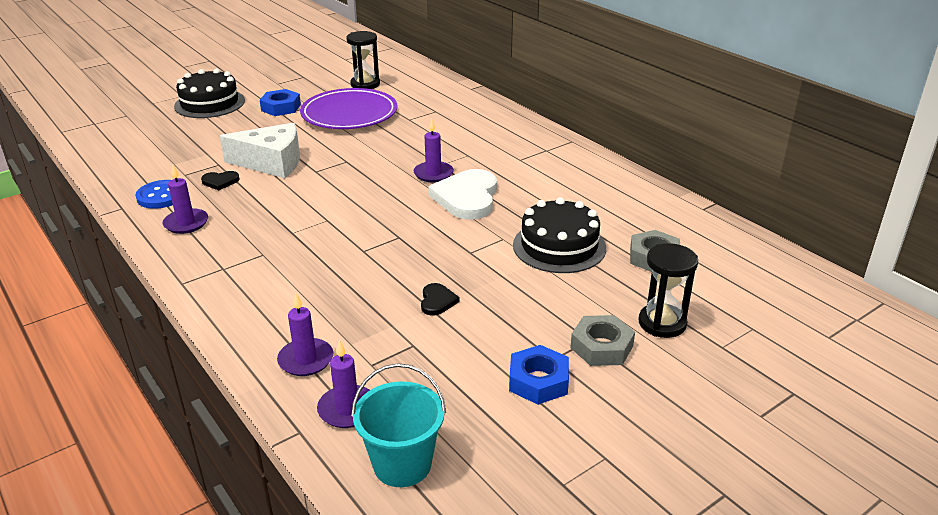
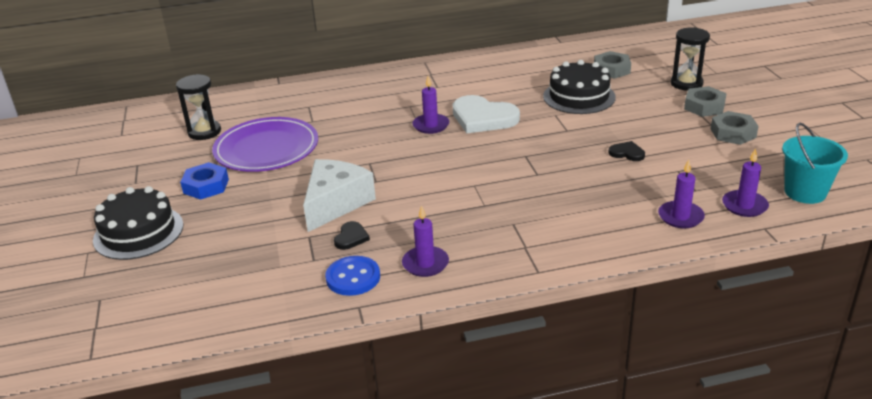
camera: 65 degrees left, 0 degrees up
blue nut [509,345,569,405] -> grey nut [710,111,759,145]

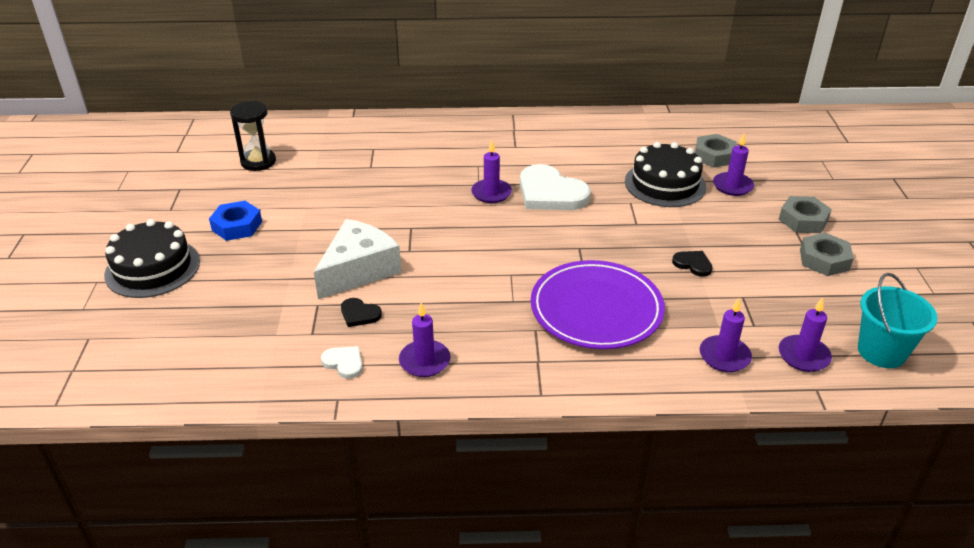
camera: 10 degrees right, 5 degrees up
purple plate [212,117,318,172] -> purple plate moved to [531,260,665,349]
blue button [325,256,380,296] -> white heart [321,346,363,379]
black heart [334,221,370,250] -> black heart turned 90 degrees clockwise [341,298,382,327]
black hourglass [671,27,710,91] -> none
none -> purple candle [713,134,754,196]

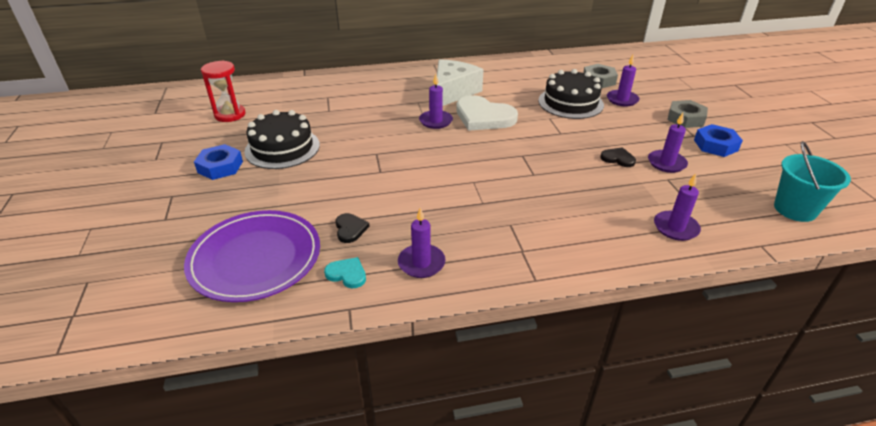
camera: 10 degrees left, 0 degrees up
black cake [104,219,200,298] -> black cake moved to [244,110,320,169]
black hourglass [230,101,276,171] -> red hourglass [201,60,245,122]
white cheese [314,219,402,299] -> white cheese moved to [437,59,484,106]
white heart [321,346,363,379] -> turquoise heart [324,257,366,289]
black heart [341,298,382,327] -> black heart turned 120 degrees counterclockwise [335,213,370,243]
purple plate [531,260,665,349] -> purple plate moved to [184,210,320,302]
purple candle [778,297,832,372] -> purple candle moved to [648,113,688,173]
grey nut [800,233,854,276] -> blue nut [694,124,743,157]

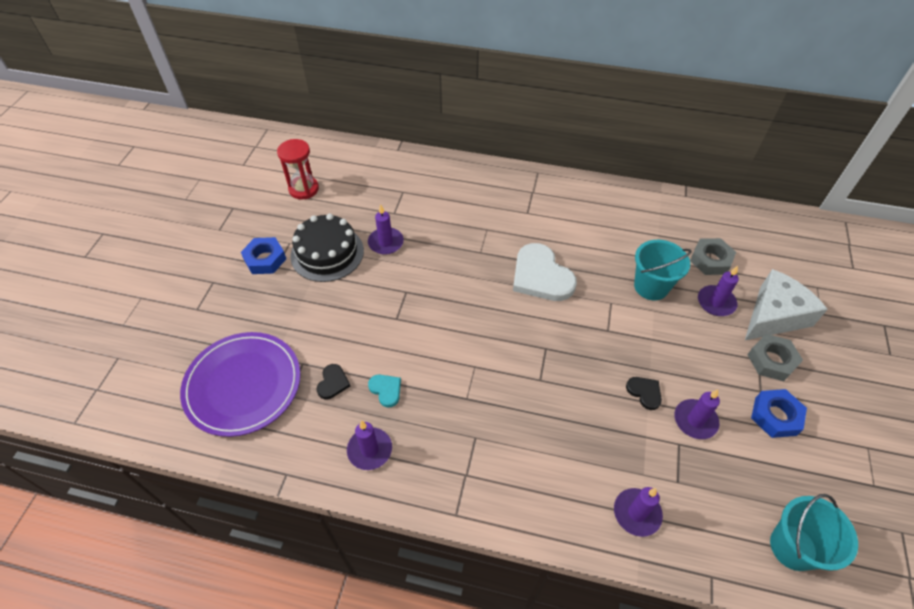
camera: 25 degrees right, 15 degrees up
turquoise heart [324,257,366,289] -> turquoise heart moved to [368,375,401,407]
purple candle [419,74,453,129] -> purple candle moved to [368,204,404,255]
white cheese [437,59,484,106] -> white cheese moved to [745,269,828,340]
black cake [538,69,604,119] -> turquoise bucket [634,240,692,300]

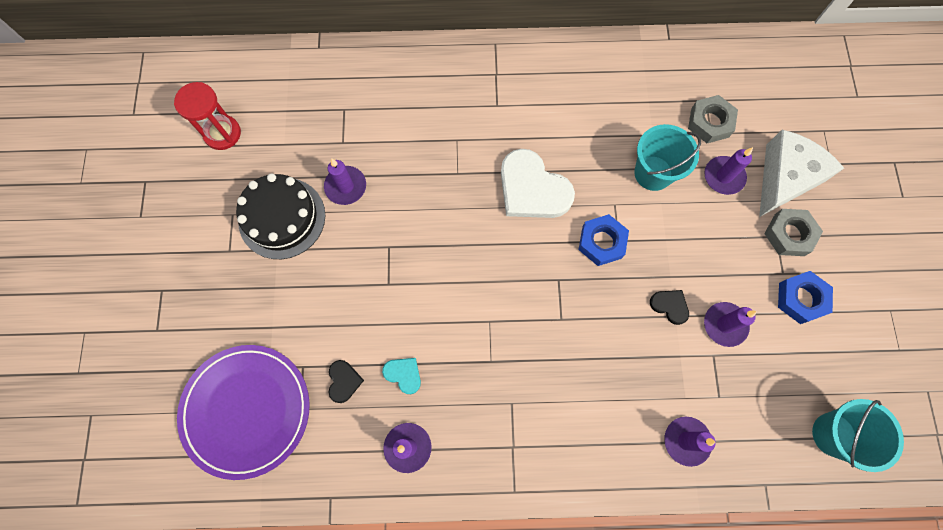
camera: 15 degrees left, 20 degrees up
blue nut [241,237,286,274] -> blue nut moved to [578,214,629,266]

